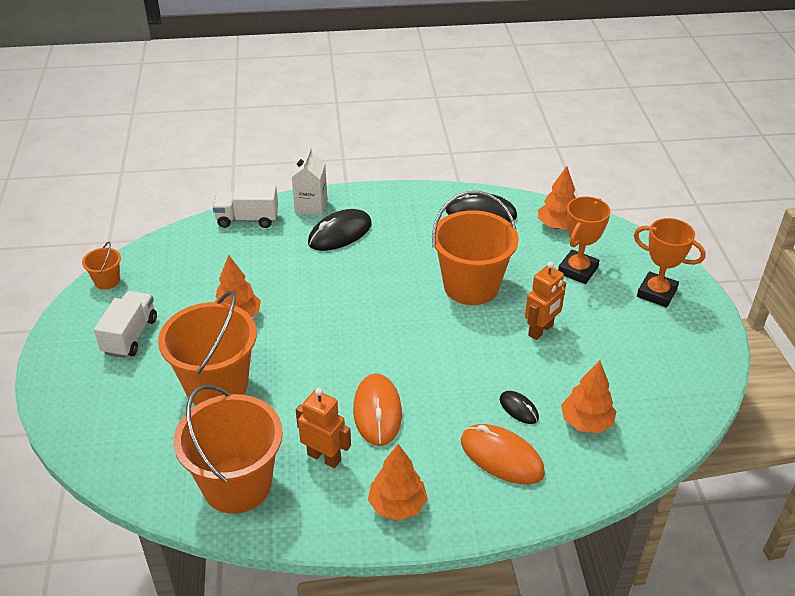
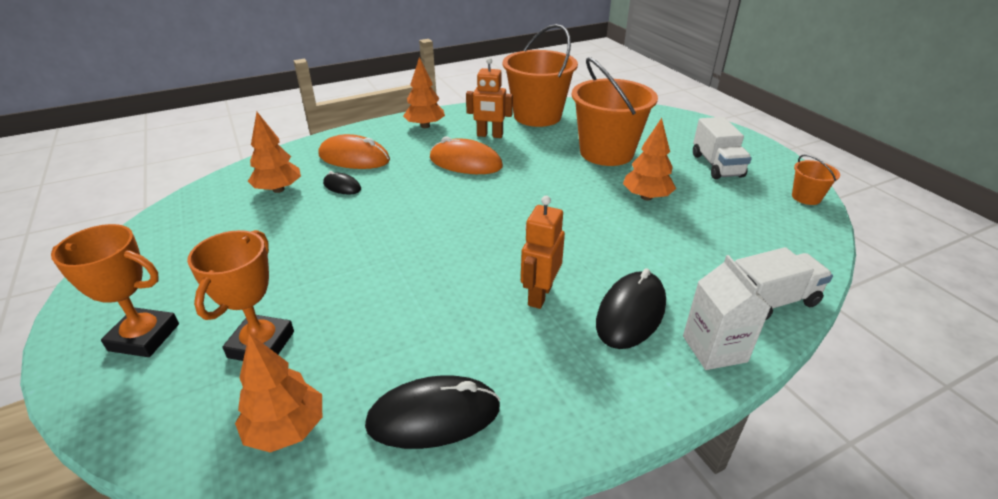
camera: 160 degrees right, 5 degrees down
orange mouse [353,373,402,446] -> orange mouse turned 45 degrees counterclockwise [430,136,503,174]
orange bucket [432,191,519,305] -> none
orange robot [525,261,566,340] -> orange robot moved to [521,196,565,309]

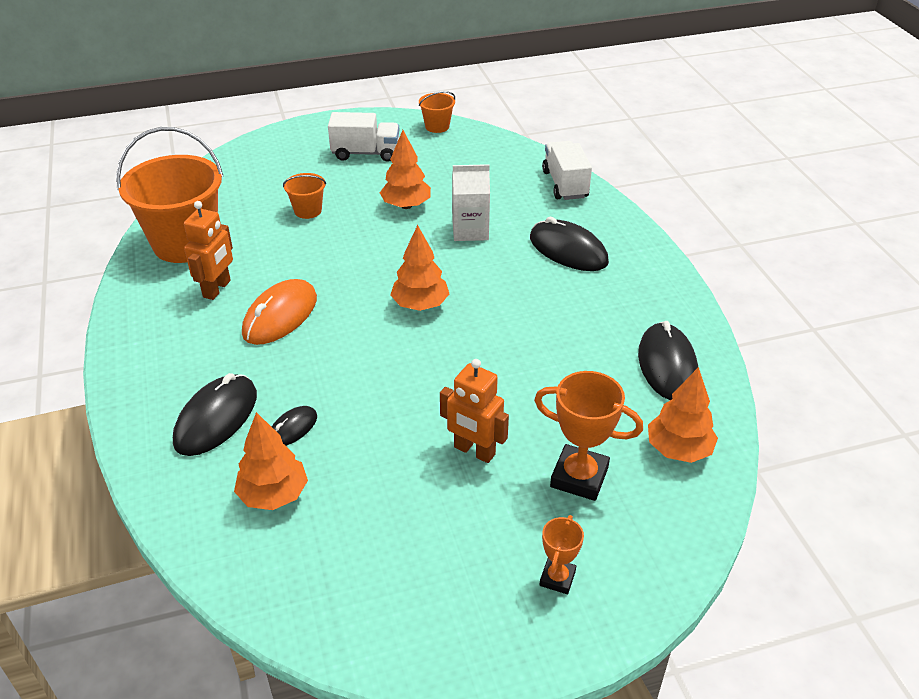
camera: 80 degrees left, 5 degrees up
orange trophy [51,224,179,357] -> orange trophy [540,515,584,594], size x0.57
orange mouse [318,134,390,169] -> black mouse [173,373,257,456]
orange tree [403,57,445,128] -> orange tree moved to [390,225,449,311]
orange robot [521,196,565,309] -> orange robot moved to [440,359,509,463]
orange bucket [572,57,658,166] -> orange bucket [283,173,326,219], size x0.45
white carton [683,255,771,370] -> white carton moved to [452,164,490,241]

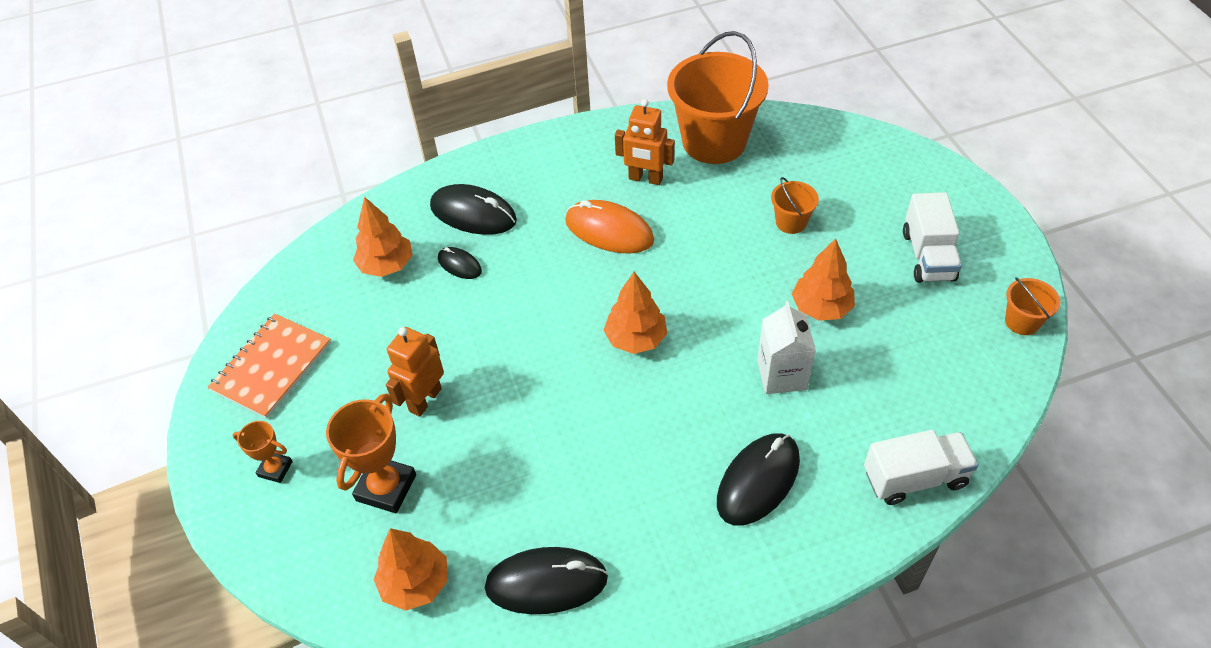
camera: 90 degrees right, 10 degrees up
none -> orange notebook [208,313,331,418]

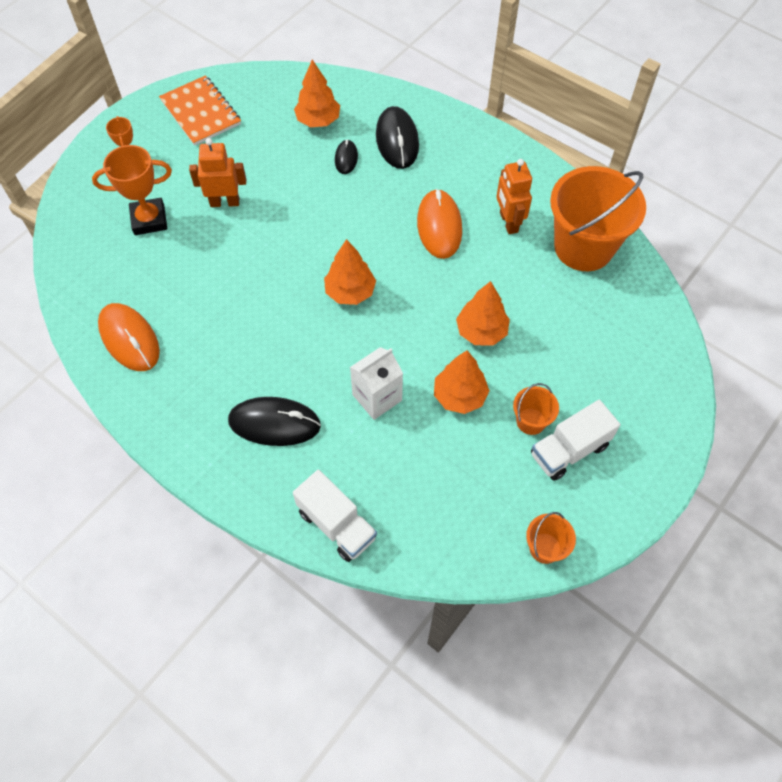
camera: 55 degrees right, 10 degrees up
orange notebook [208,313,331,418] -> orange notebook turned 60 degrees clockwise [159,75,241,146]
orange tree [373,528,448,611] -> orange tree moved to [456,281,510,345]
black mouse [485,547,608,614] -> orange mouse [98,303,160,371]
orange bucket [771,177,819,234] -> orange bucket moved to [513,383,559,435]

